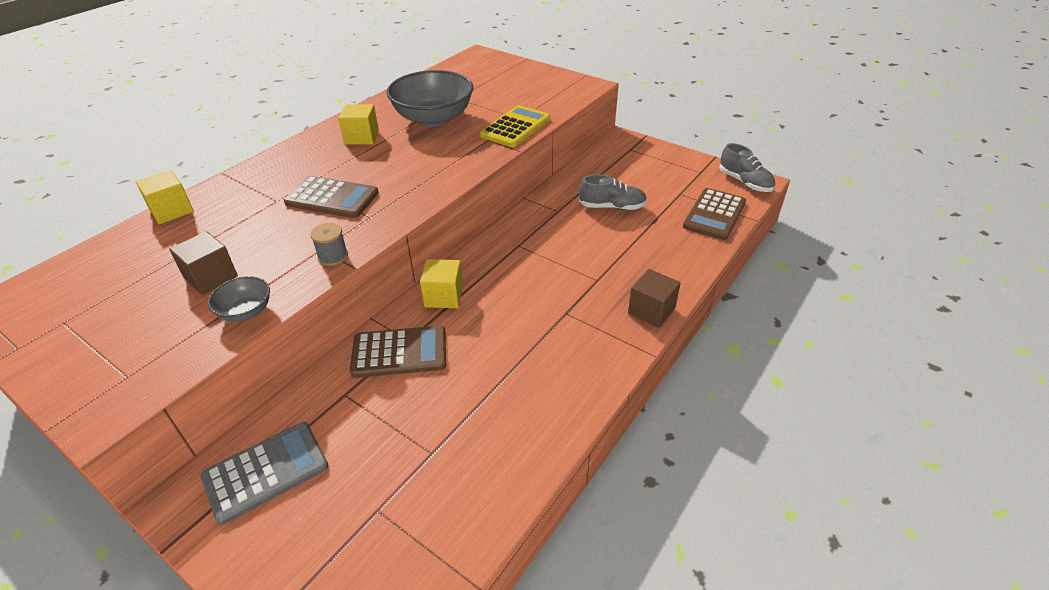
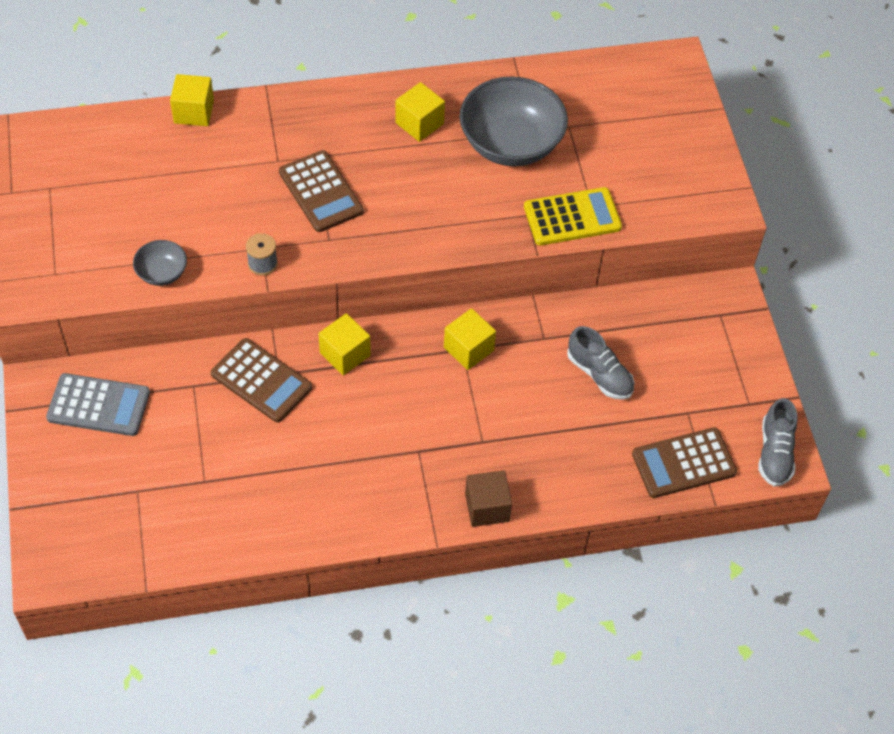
camera: 40 degrees right, 15 degrees up
brown cube [169,231,238,295] -> none
none -> yellow cube [444,308,496,370]

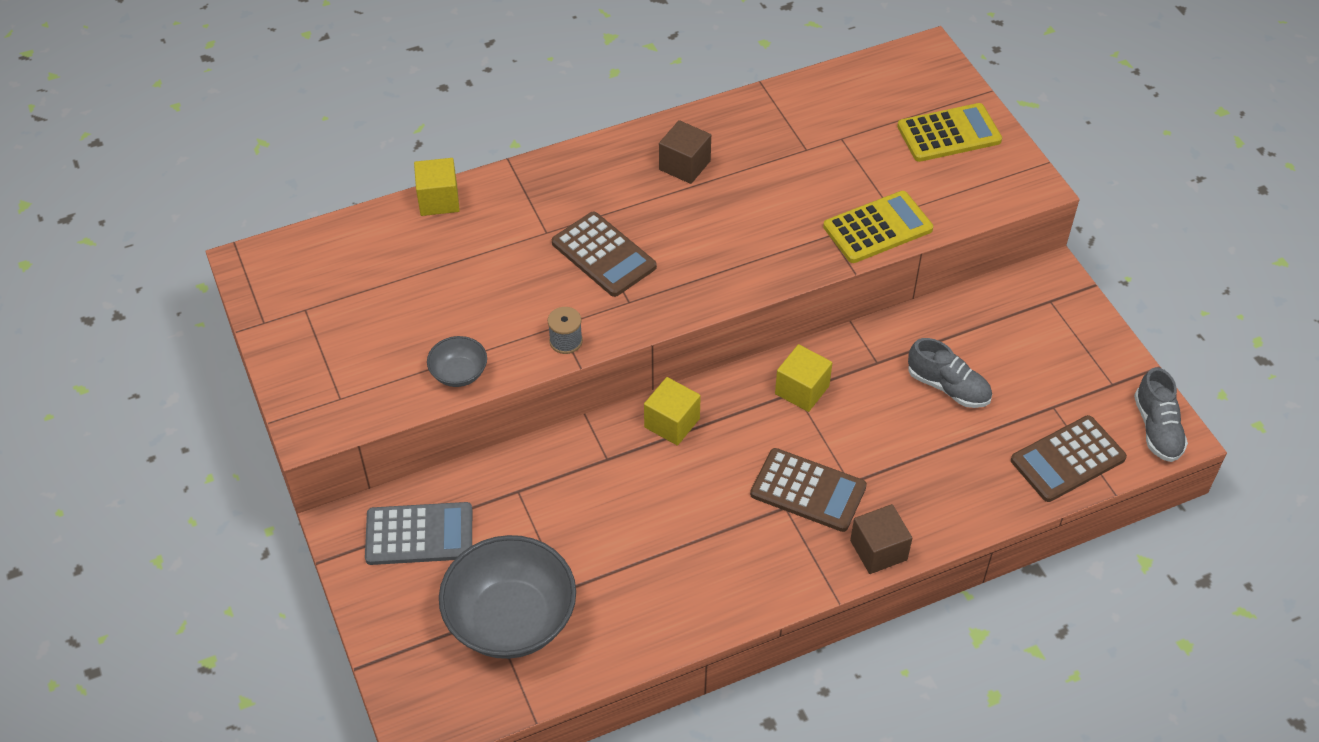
camera: 10 degrees left, 5 degrees down
brown calculator [211,338,312,423] -> brown calculator moved to [750,448,867,532]
yellow cube [395,82,445,142] -> brown cube [659,120,711,184]
grey bowl [460,77,568,166] -> grey bowl moved to [439,535,576,659]
none -> yellow calculator [897,103,1002,162]

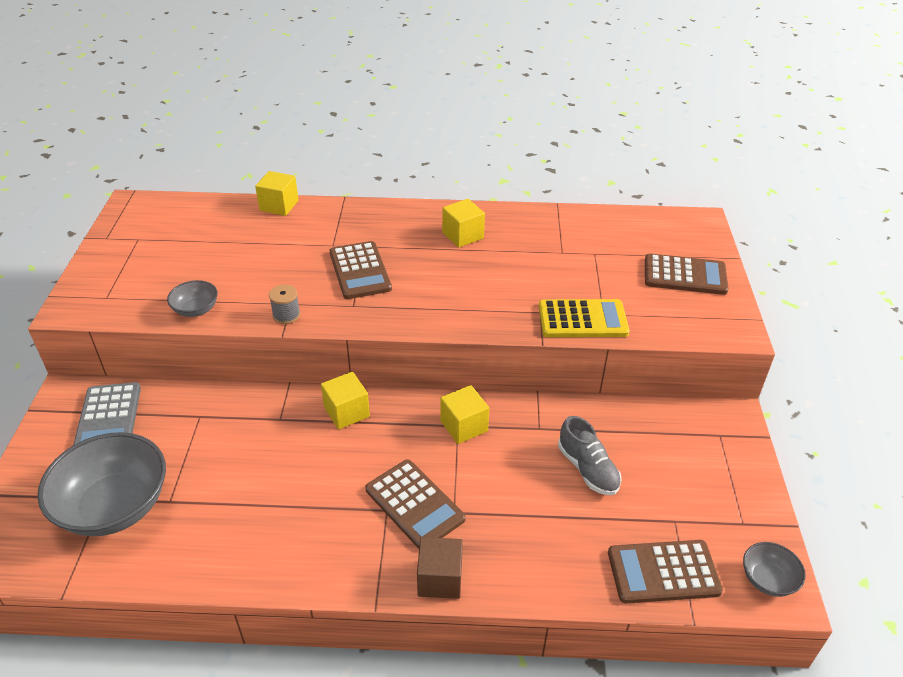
camera: 25 degrees right, 10 degrees down
grey calculator [365,502,472,565] -> grey calculator turned 60 degrees clockwise [73,382,141,445]
brown cube [659,120,711,184] -> yellow cube [442,199,485,248]
yellow calculator [897,103,1002,162] -> brown calculator [645,253,729,295]
grey shoe [1134,367,1188,462] -> grey bowl [743,542,806,597]

